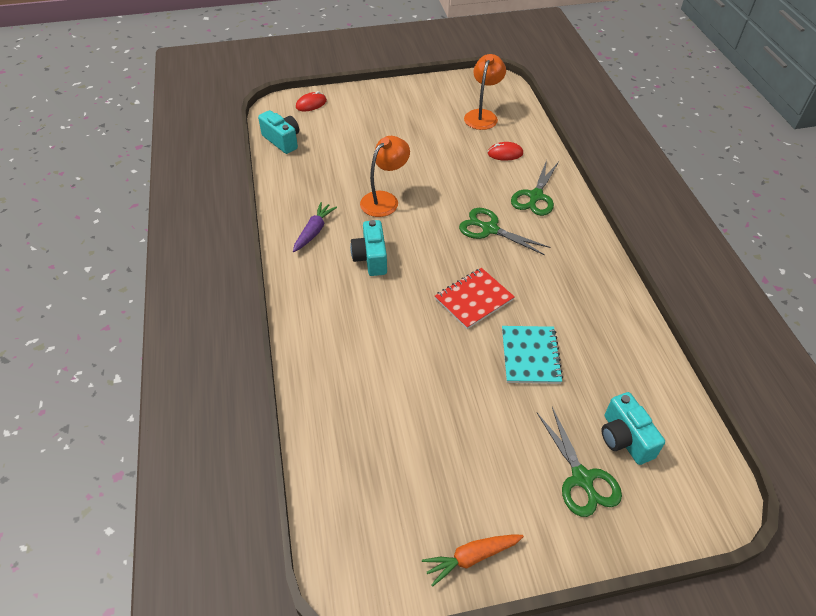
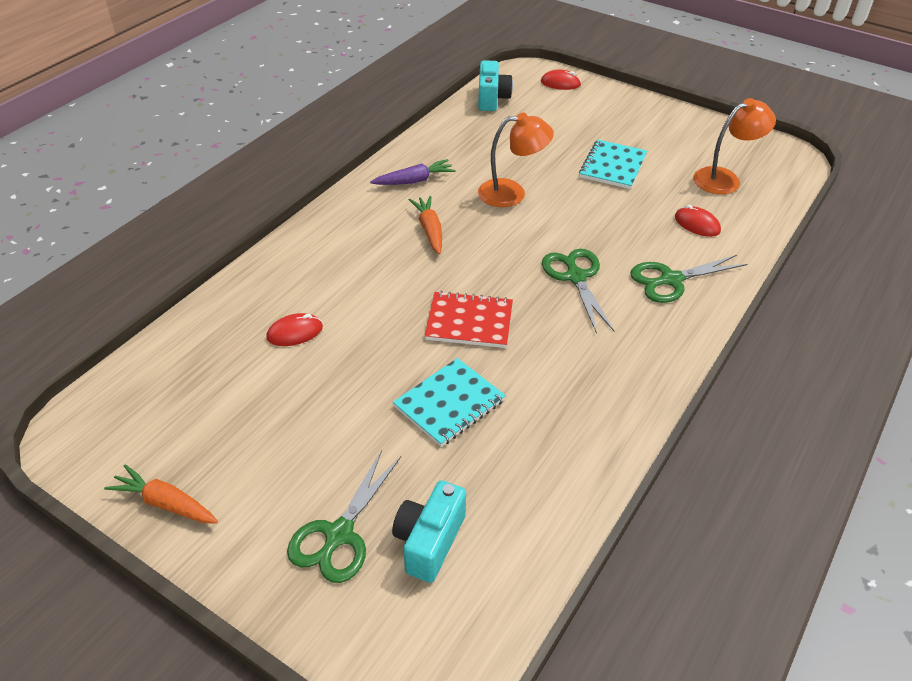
camera: 45 degrees right, 5 degrees down
turquoise camera [350,220,387,276] -> orange carrot [409,196,442,254]
none -> red mouse [266,313,323,346]
none -> turquoise notebook [579,140,647,189]

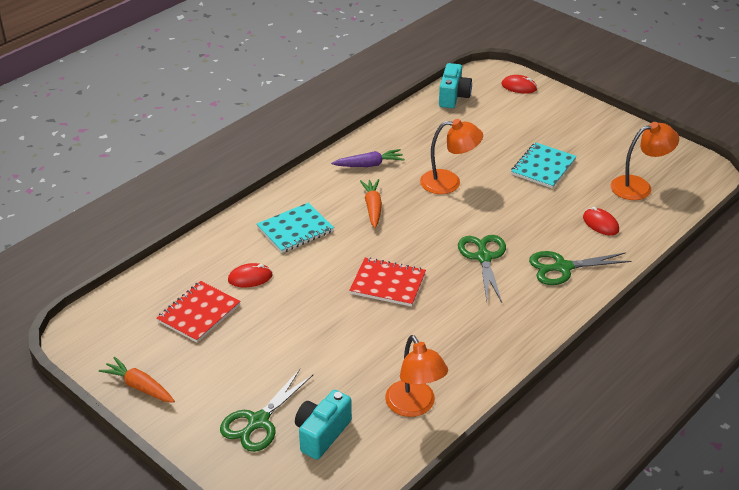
camera: 10 degrees right, 5 degrees down
turquoise notebook [393,358,506,447] -> turquoise notebook moved to [257,203,334,253]
none -> red notebook [156,281,241,343]
none -> orange lamp [385,335,448,417]

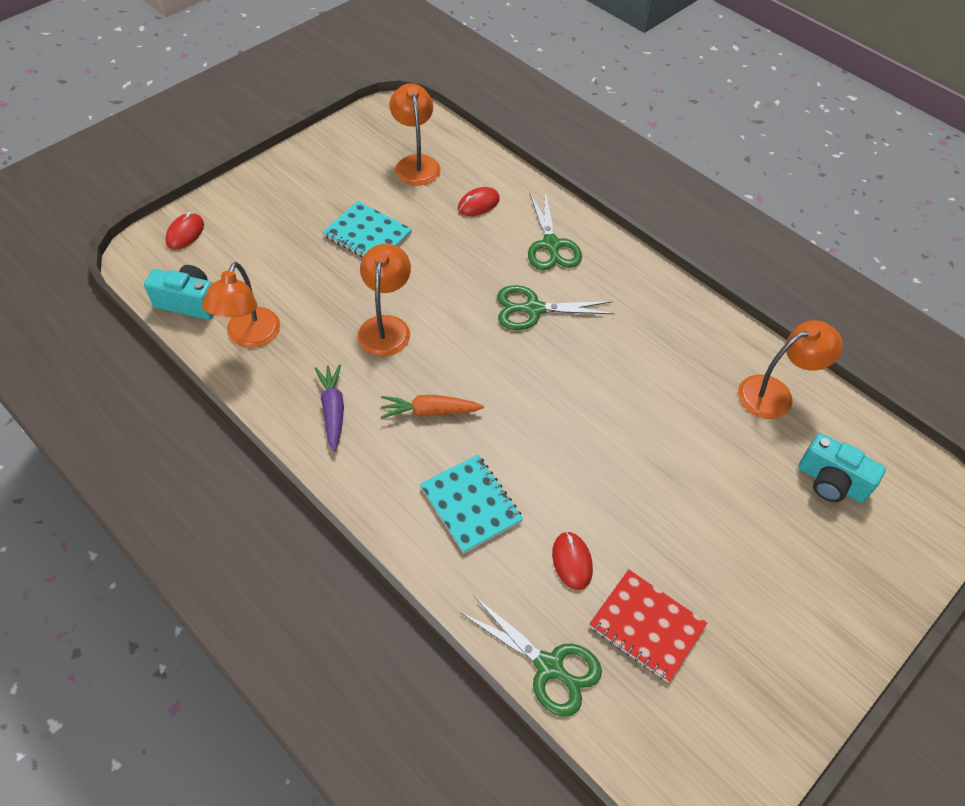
camera: 90 degrees left, 15 degrees up
orange carrot [99,356,175,403] -> none
green scissors [220,369,313,452] -> green scissors moved to [461,596,602,717]
red notebook [349,257,426,307] -> none
none -> orange lamp [202,262,280,348]

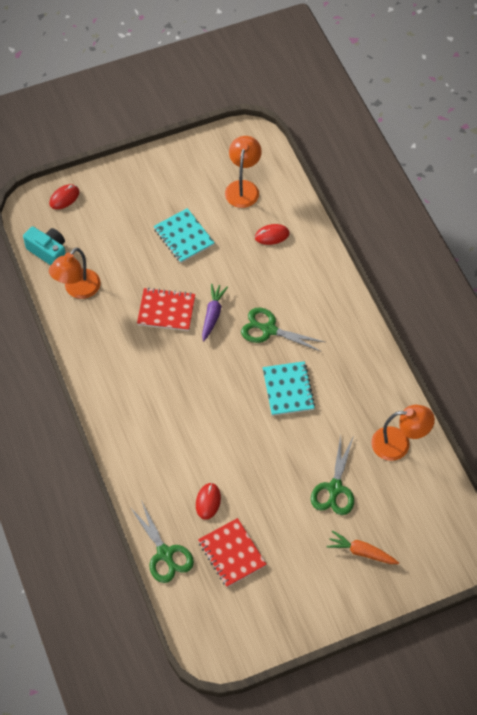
camera: 25 degrees right, 5 degrees up
purple carrot [315,364,344,452] -> purple carrot moved to [202,284,228,341]
orange lamp [358,244,411,356] -> red notebook [137,288,195,331]
orange carrot [381,395,484,419] -> orange carrot moved to [327,530,399,564]
turquoise notebook [420,455,523,553] -> turquoise notebook moved to [263,361,315,416]
green scissors [528,191,582,270] -> green scissors moved to [311,436,354,515]
turquoise camera [798,433,886,503] -> none

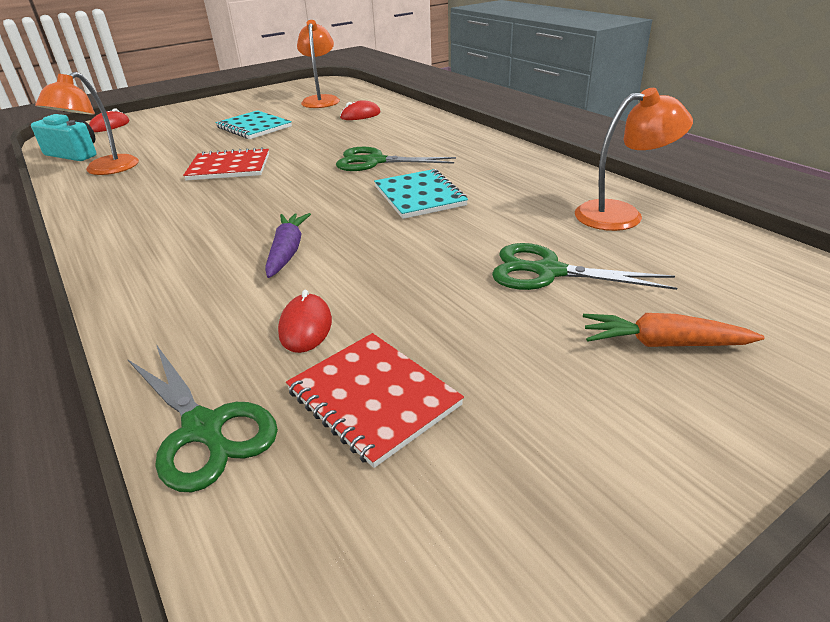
camera: 10 degrees left, 25 degrees down
purple carrot [202,284,228,341] -> purple carrot moved to [265,213,311,278]
green scissors [311,436,354,515] -> green scissors turned 105 degrees clockwise [492,243,677,290]

